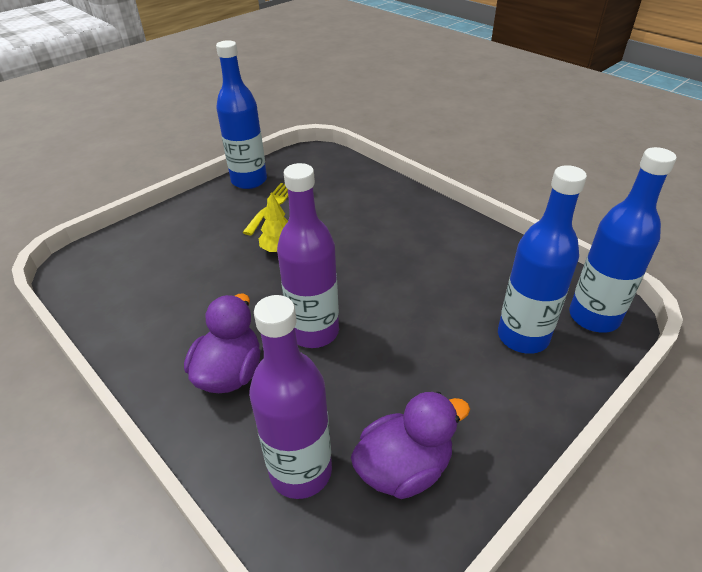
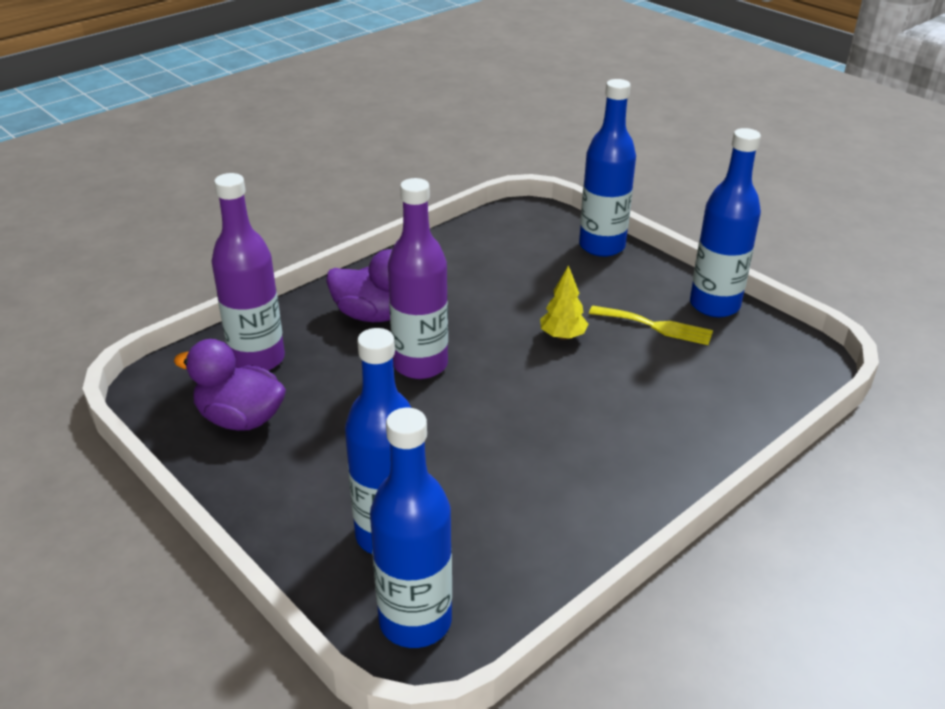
camera: 90 degrees right, 5 degrees down
purple duck [351,392,470,499] -> purple duck turned 135 degrees clockwise [174,339,286,431]
none -> blue bottle [579,79,636,257]

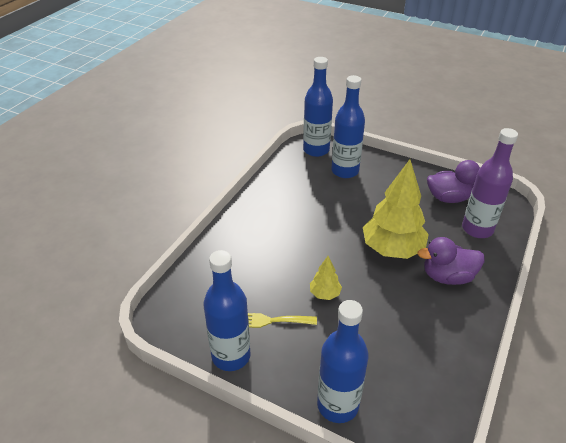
camera: 160 degrees right, 5 degrees up
purple bottle [388,178,448,379] -> yellow tree [363,159,429,259]

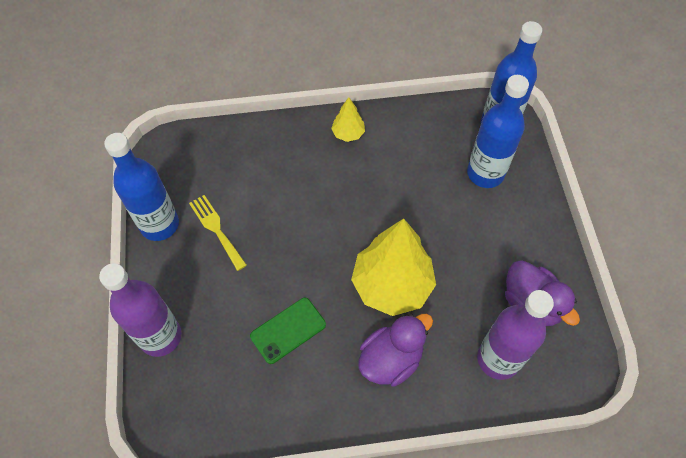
camera: 55 degrees right, 20 degrees up
yellow tree [310,256,342,300] -> yellow tree moved to [331,97,365,142]
blue bottle [317,300,368,423] -> purple bottle [99,263,182,357]
purple duck [417,237,484,285] -> purple duck turned 90 degrees clockwise [359,314,433,386]
none -> green phone [250,298,326,364]

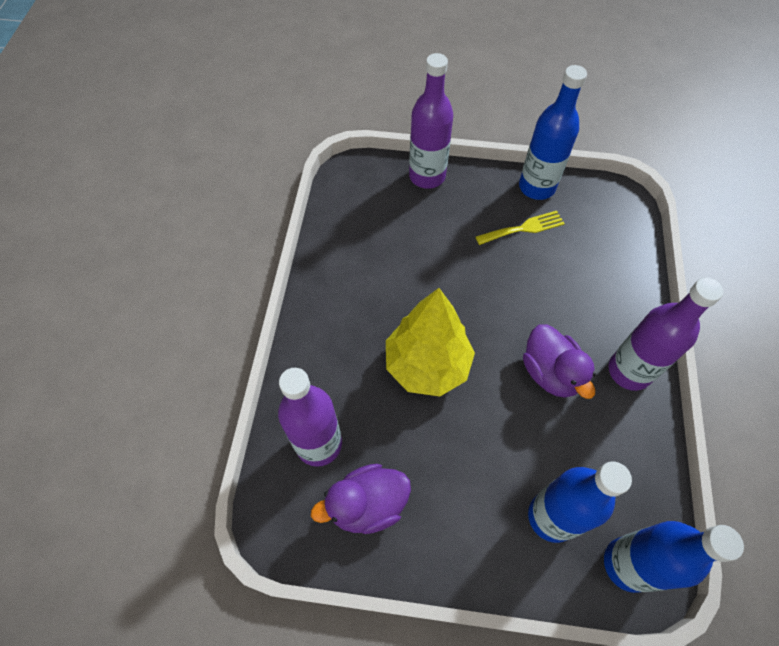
camera: 105 degrees right, 0 degrees up
green phone [250,298,326,364] -> none
yellow tree [331,97,365,142] -> purple bottle [608,278,723,391]
purple duck [359,314,433,386] -> purple duck moved to [523,324,596,399]

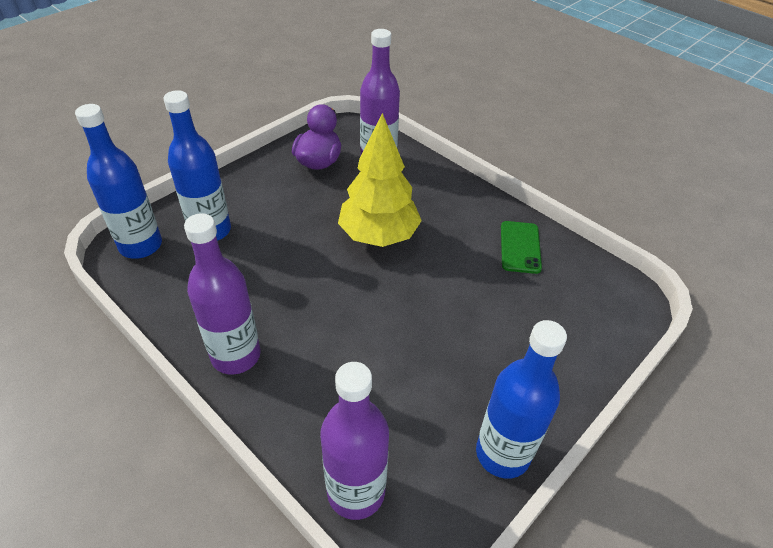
camera: 125 degrees right, 15 degrees down
purple bottle [409,53,453,189] -> purple bottle moved to [320,362,389,520]
yellow fork [476,211,565,245] -> none
purple duck [523,324,596,399] -> none
none -> green phone [501,221,542,274]

